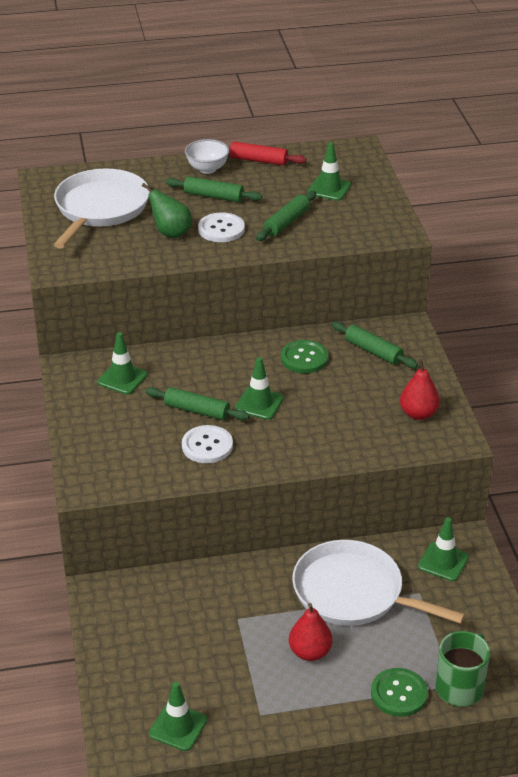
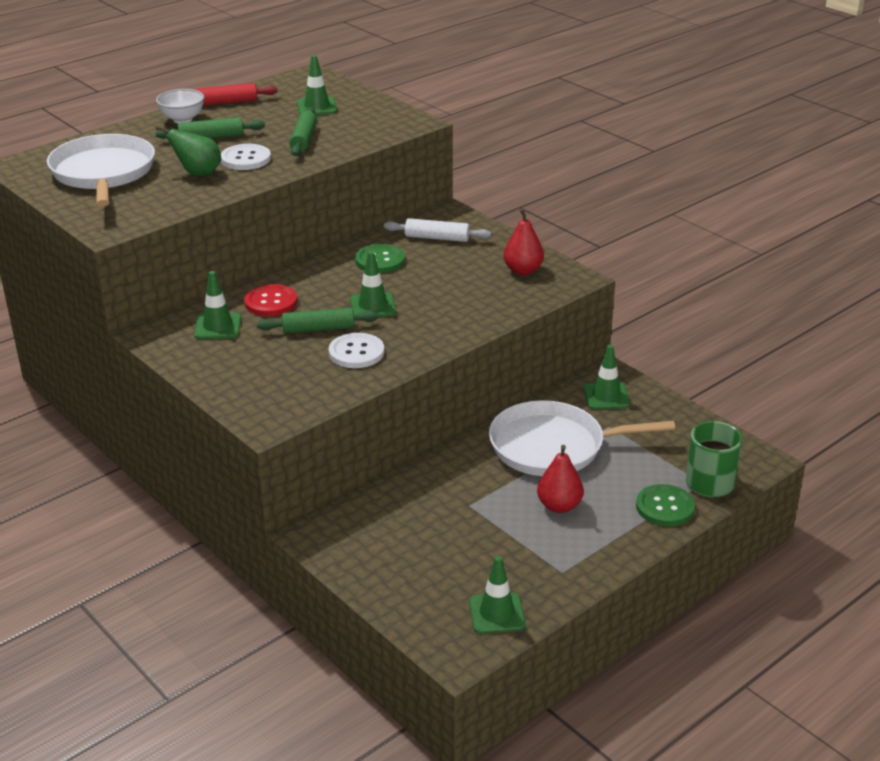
camera: 30 degrees left, 5 degrees down
green rolling pin [331,321,418,368] -> white rolling pin [384,218,491,242]
none -> red button [244,284,297,316]

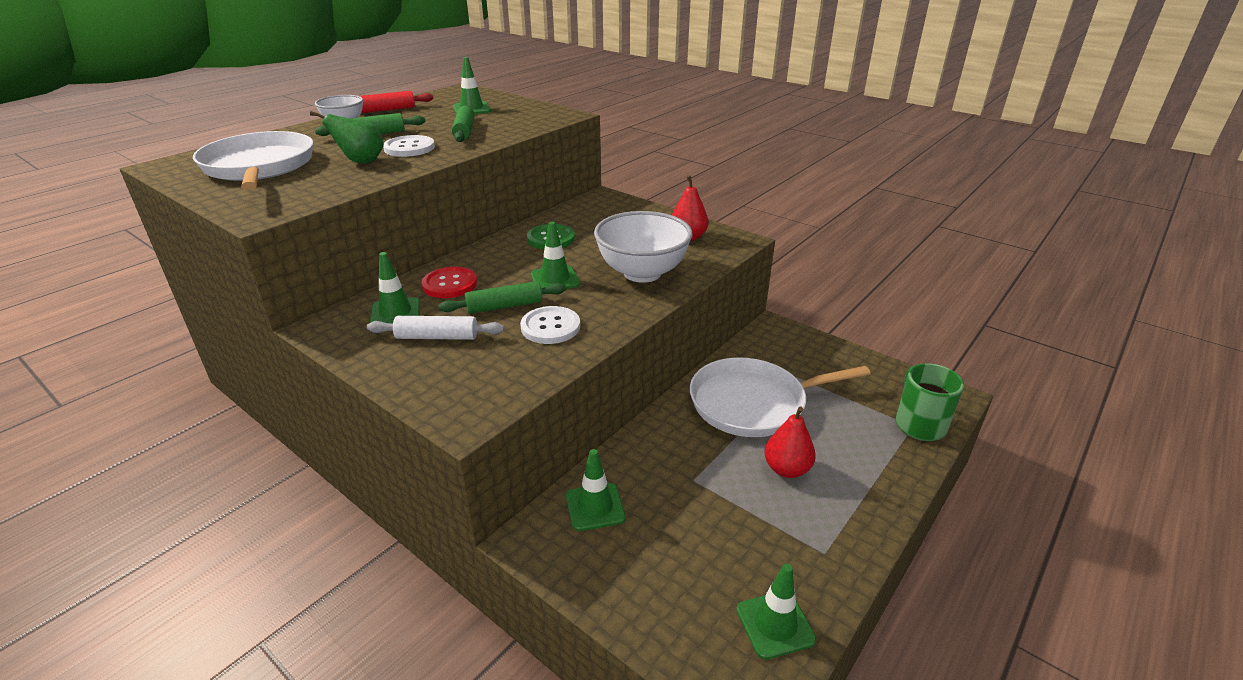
camera: 10 degrees left, 0 degrees up
white rolling pin [384,218,491,242] -> white rolling pin moved to [367,316,504,340]
green traffic cone [583,345,630,409] -> green traffic cone moved to [566,449,626,531]
green button [636,484,695,526] -> none
none -> white bowl [594,211,692,283]

